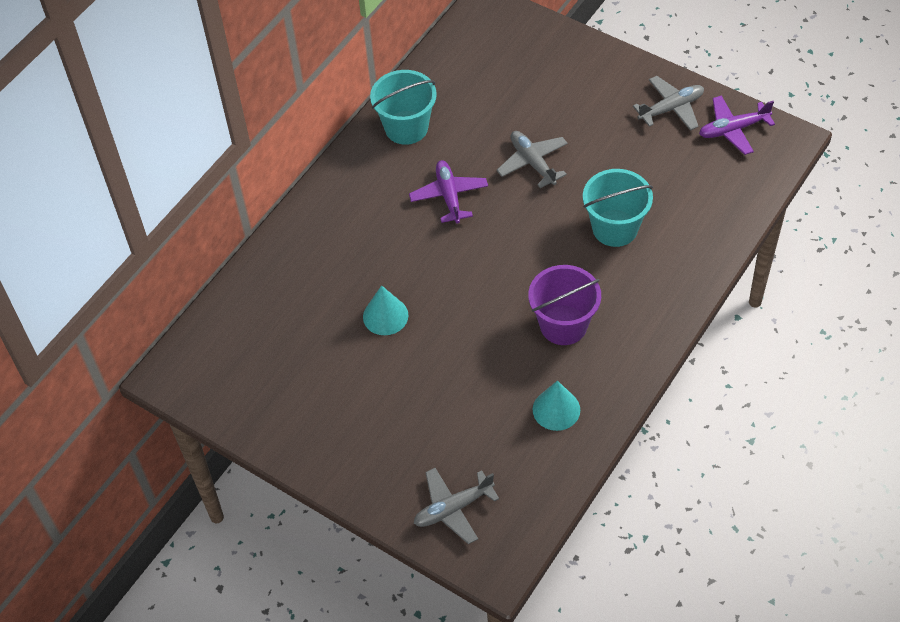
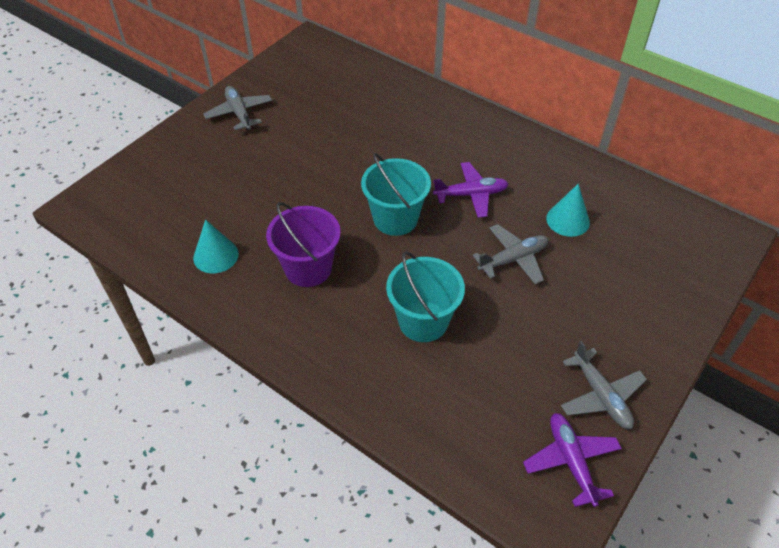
camera: 90 degrees right, 5 degrees down
turquoise cone [363,285,409,335] -> turquoise cone moved to [546,184,590,237]
turquoise bucket [370,70,437,145] -> turquoise bucket moved to [361,153,431,236]
grey plane [414,468,499,544] -> grey plane moved to [203,86,272,131]

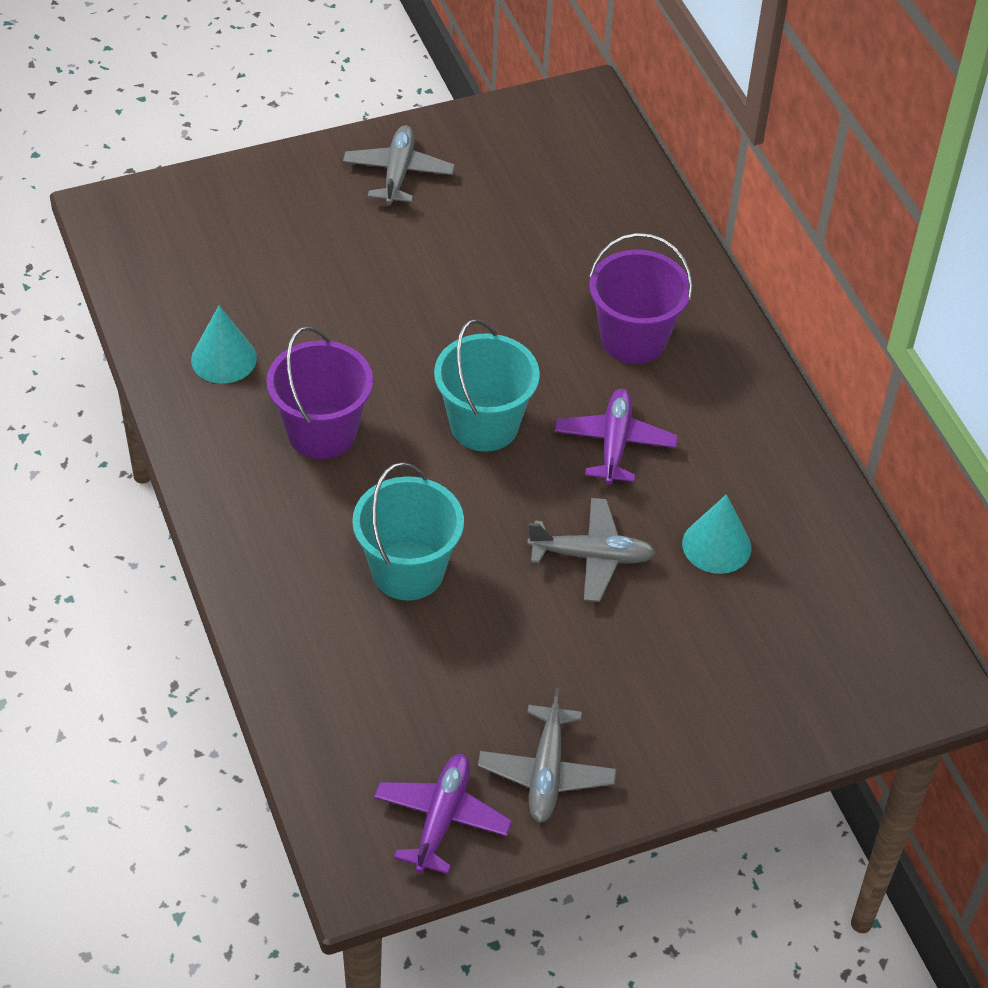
camera: 30 degrees right, 0 degrees up
purple plane [433,162,509,218] -> purple plane turned 105 degrees counterclockwise [555,389,678,485]
none -> purple bucket [589,233,693,364]

